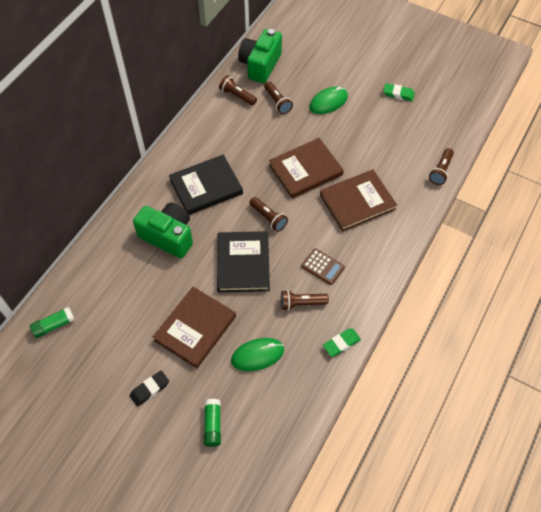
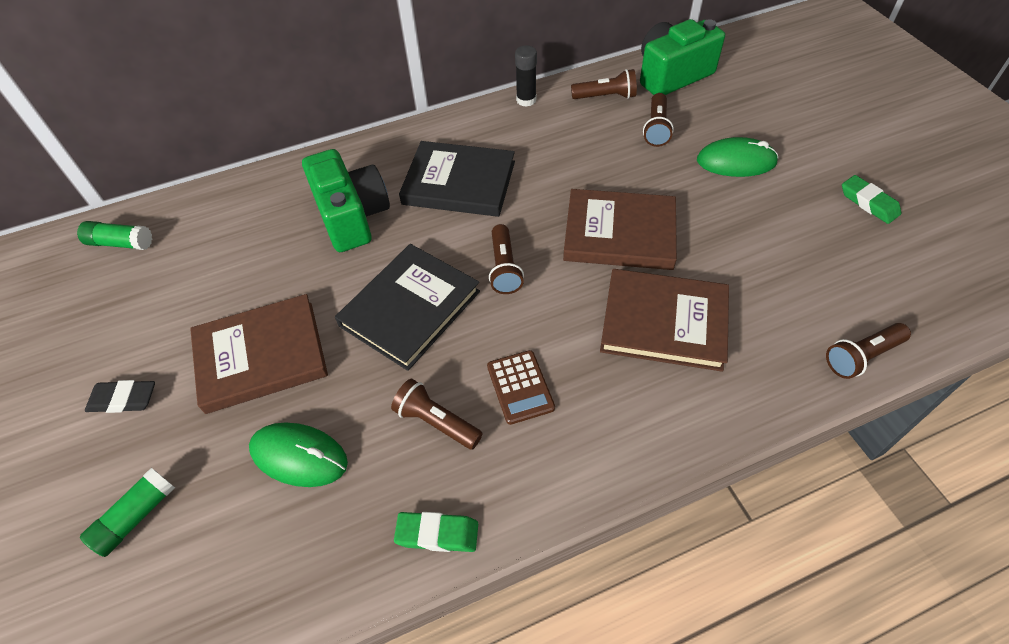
camera: 40 degrees right, 5 degrees down
brown flashlight [219,75,257,105] -> brown flashlight turned 105 degrees clockwise [571,69,637,99]
none -> black glue stick [515,45,537,107]

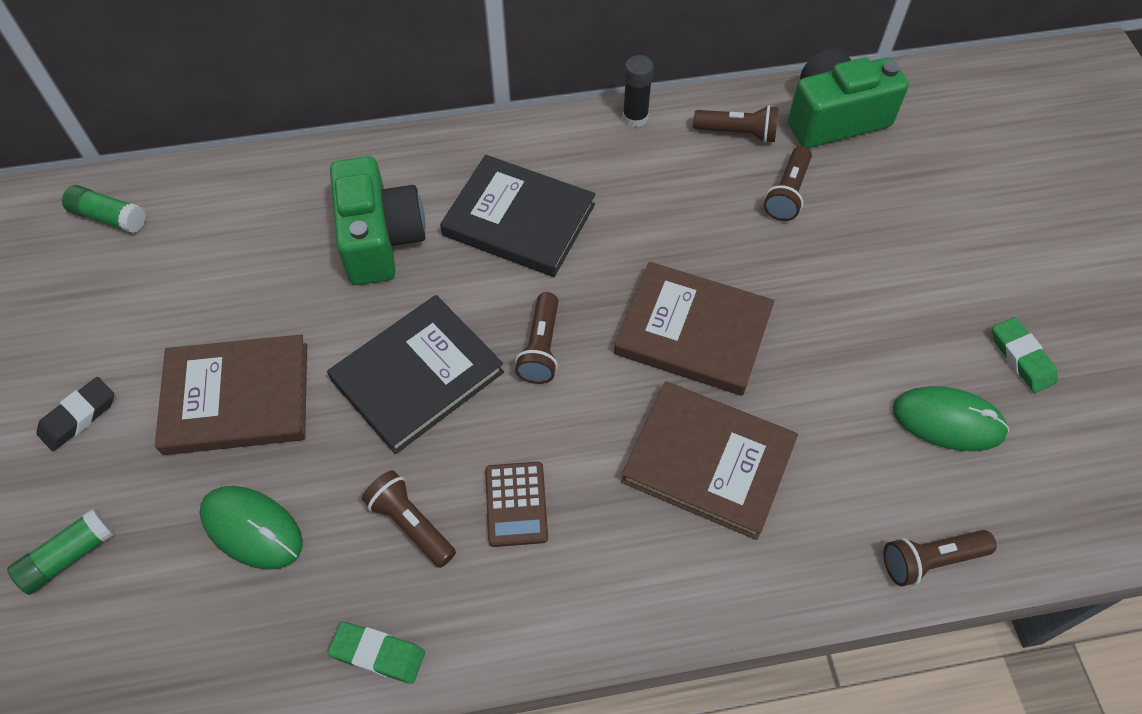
camera: 10 degrees right, 5 degrees up
black eraser [85,380,155,413] -> black eraser turned 60 degrees counterclockwise [36,377,114,451]
green mouse [697,137,779,177] -> green mouse moved to [892,386,1009,451]

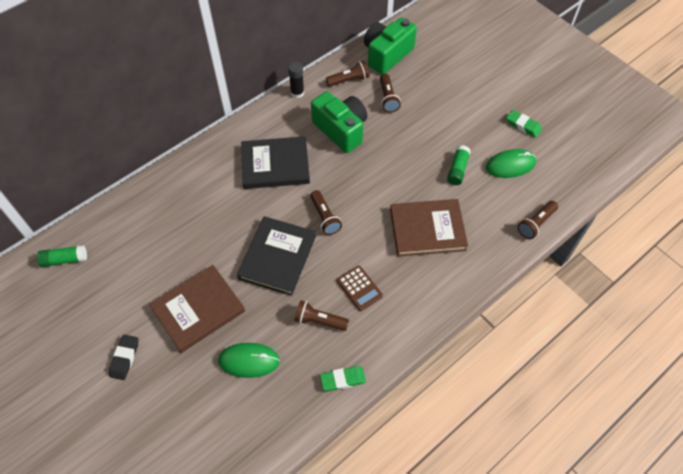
camera: 30 degrees left, 0 degrees up
green glue stick [7,508,115,595] -> green glue stick moved to [447,145,471,185]
green camera [330,156,425,285] -> green camera moved to [311,91,367,153]
brown book [614,262,774,396] -> none

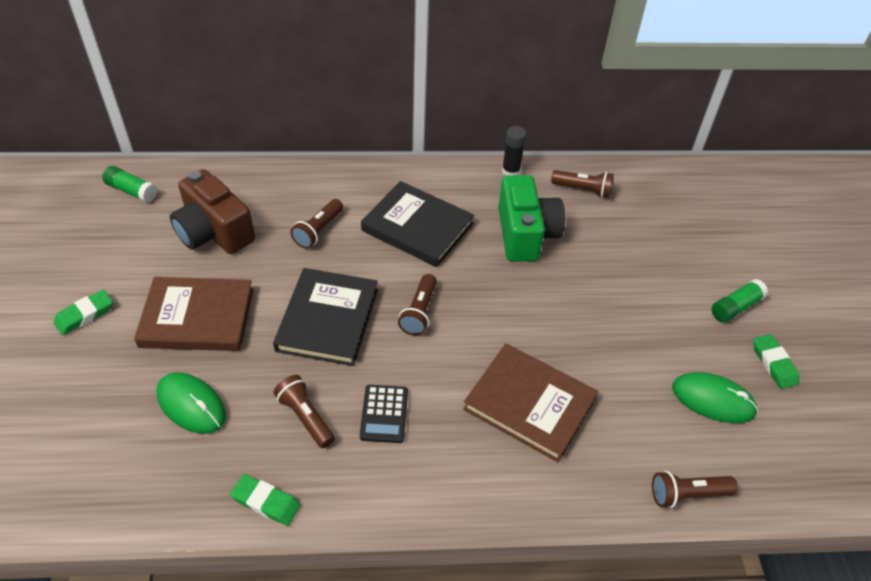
camera: 35 degrees right, 10 degrees down
black eraser [109,334,138,380] -> green eraser [53,290,113,335]
black book [237,216,316,296] -> black book turned 45 degrees counterclockwise [273,268,378,366]
brown calculator [337,266,383,311] -> black calculator [360,385,408,443]
green camera [364,17,417,74] -> none
brown flashlight [380,74,401,113] -> brown flashlight moved to [290,199,343,249]
green glue stick [447,145,471,185] -> green glue stick moved to [711,279,768,323]
none -> brown camera [170,169,255,254]

